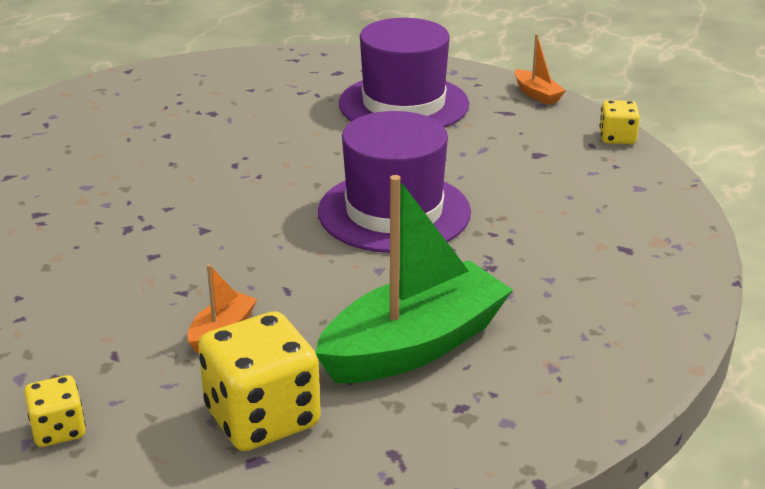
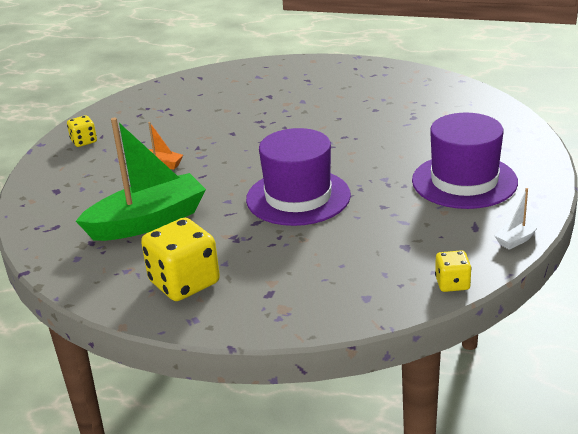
camera: 85 degrees right, 0 degrees up
yellow dice [198,311,321,451] -> yellow dice moved to [141,218,220,301]
green boat [315,175,513,383] -> green boat turned 75 degrees counterclockwise [76,117,206,241]
orange boat [515,34,566,105] -> white boat [494,188,541,250]

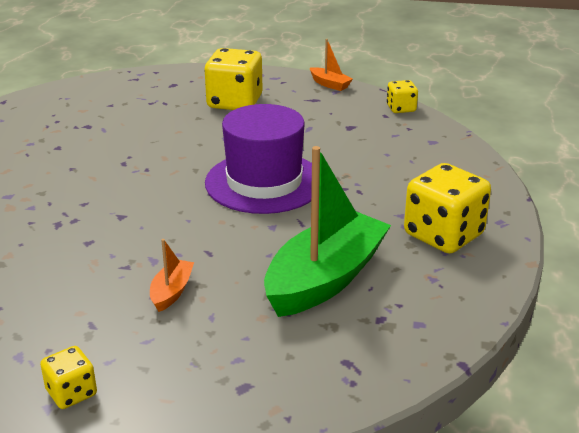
camera: 100 degrees left, 0 degrees up
green boat [76,117,206,241] -> green boat turned 75 degrees clockwise [264,146,391,317]
purple hat [412,113,518,209] -> yellow dice [204,48,262,110]
white boat [494,188,541,250] -> orange boat [310,39,353,91]

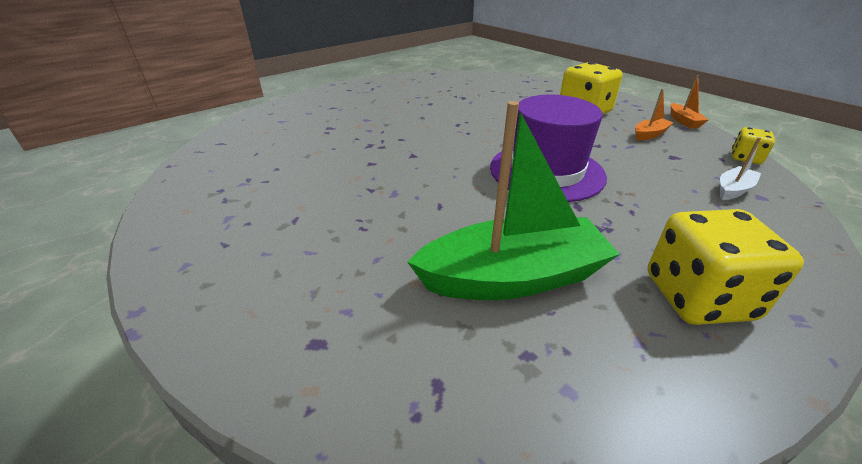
camera: 40 degrees right, 5 degrees up
yellow dice [40,346,97,409] -> none
orange boat [150,239,194,312] -> orange boat moved to [635,89,674,140]
none -> white boat [720,137,761,200]

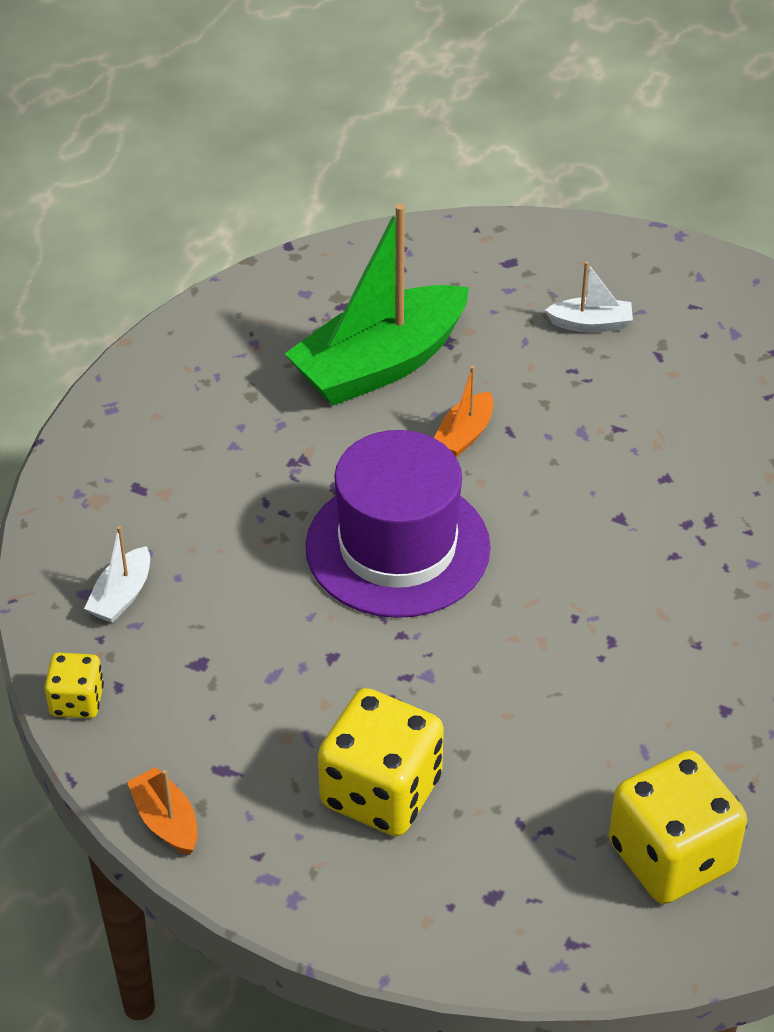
camera: 155 degrees right, 10 degrees up
orange boat [635,89,674,140] -> orange boat moved to [434,366,493,458]
yellow dice [648,209,804,325] -> yellow dice moved to [609,750,747,904]
none -> white boat [545,261,633,332]

